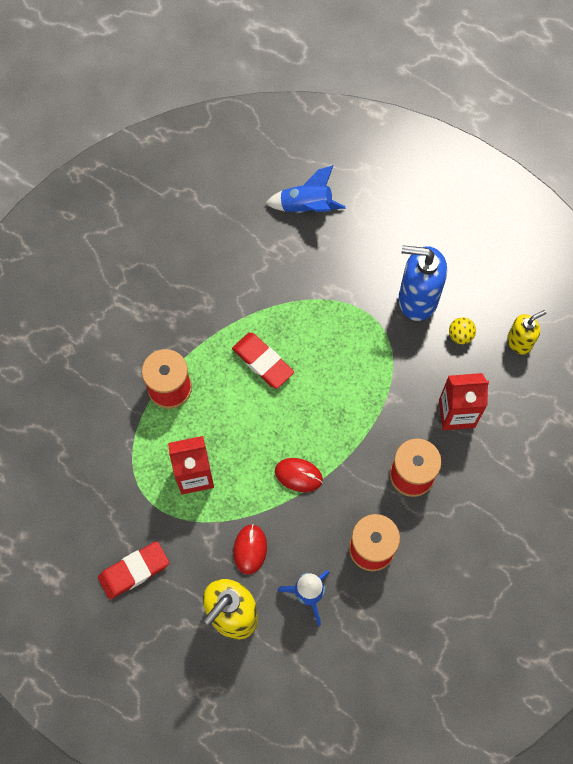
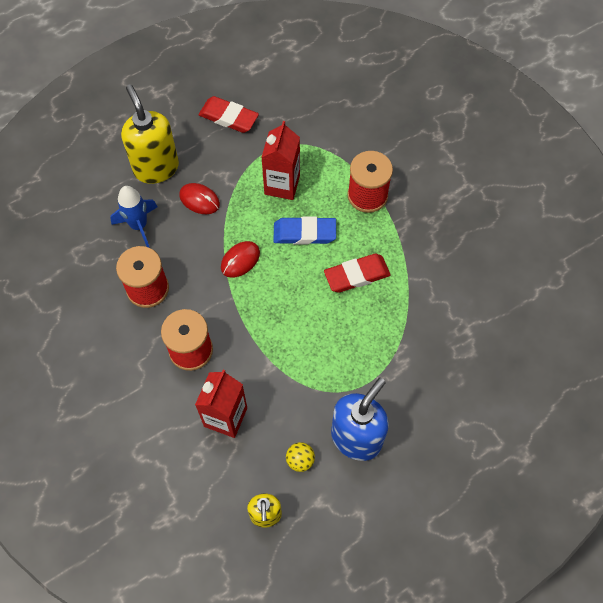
camera: 115 degrees right, 5 degrees down
red eraser [98,541,169,599] -> red eraser turned 60 degrees counterclockwise [198,96,259,133]
blue rocket [266,165,346,213] -> none
none -> blue eraser [273,217,336,245]

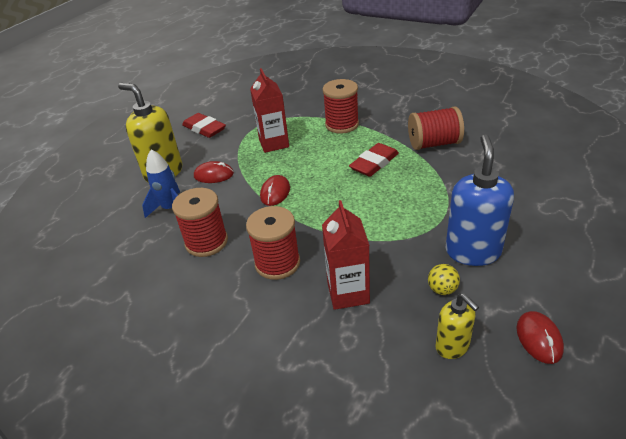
camera: 25 degrees left, 25 degrees down
red eraser [198,96,259,133] -> red eraser turned 45 degrees clockwise [182,113,226,138]
blue eraser [273,217,336,245] -> none
none -> red spool [408,106,464,150]
none -> red mouse [517,311,564,364]

